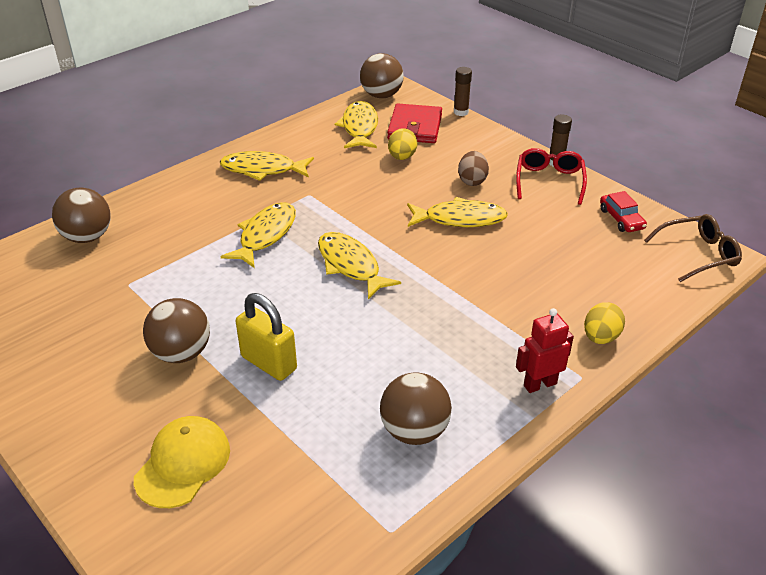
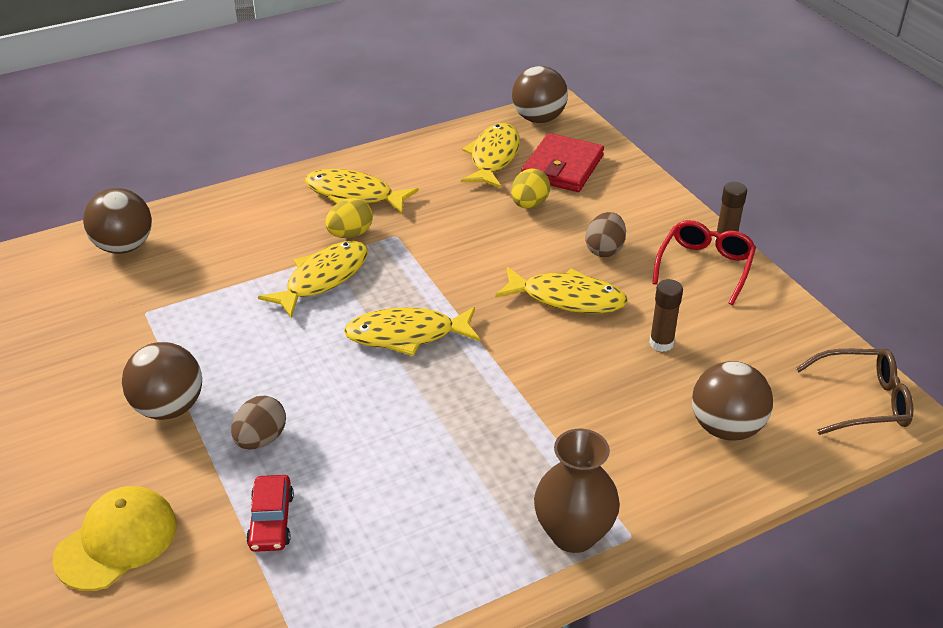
camera: 15 degrees right, 0 degrees up
yellow padlock [236,293,297,381] -> brown egg [231,396,286,449]
yellow fish [318,232,401,299] -> yellow fish turned 75 degrees counterclockwise [344,307,480,356]
brown ball [380,372,452,445] -> brown ball moved to [692,361,773,440]
brown glue stick [454,67,472,116] -> brown glue stick moved to [649,279,683,352]
red robot [516,308,574,393] -> brown vase [534,429,620,553]
yellow egg [584,302,625,344] -> yellow egg moved to [325,198,373,238]
red car [600,191,647,232] -> red car moved to [246,475,294,552]

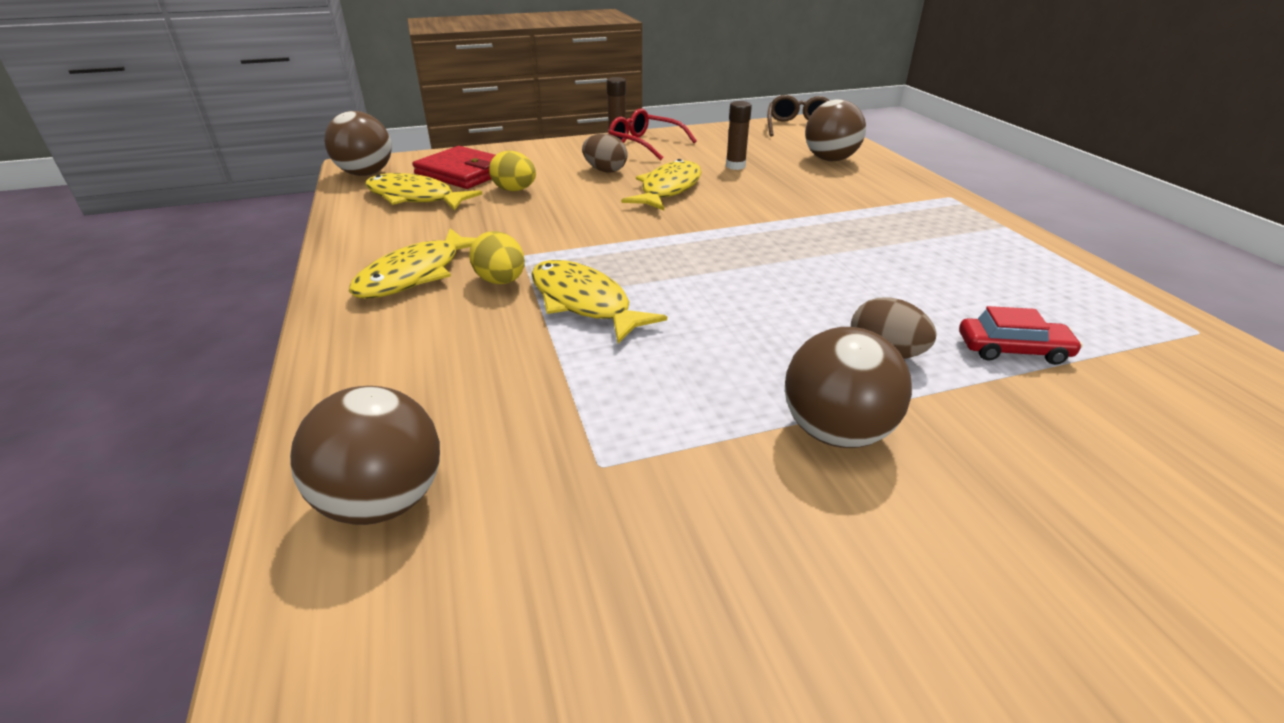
camera: 80 degrees left, 5 degrees down
yellow cap [52,486,177,591] -> none
yellow fish [344,307,480,356] -> none
brown vase [534,429,620,553] -> none

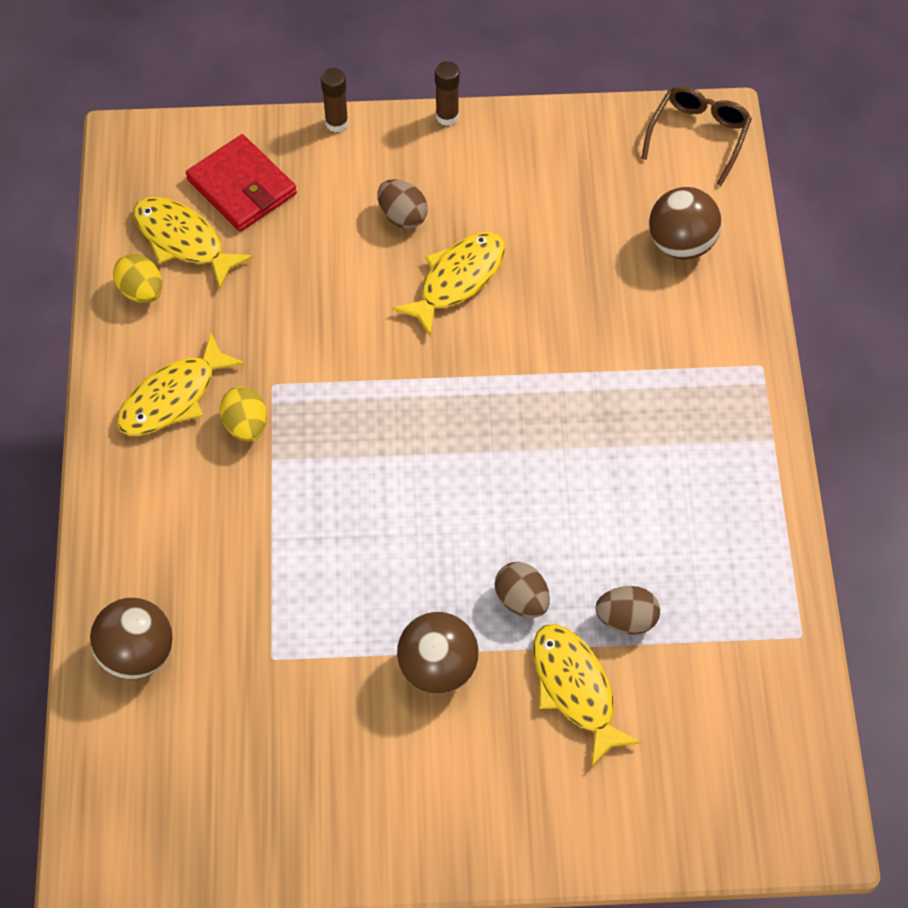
camera: 15 degrees right, 25 degrees up
brown ball [324,111,392,176] -> none
yellow egg [489,150,536,191] -> yellow egg moved to [113,254,163,303]
yellow fish [531,260,667,344] -> yellow fish moved to [533,624,642,767]
red glasses [608,108,697,160] -> none
brown glue stick [726,101,752,170] -> brown glue stick moved to [321,68,348,132]
red car [959,306,1083,365] -> brown egg [595,586,660,635]

